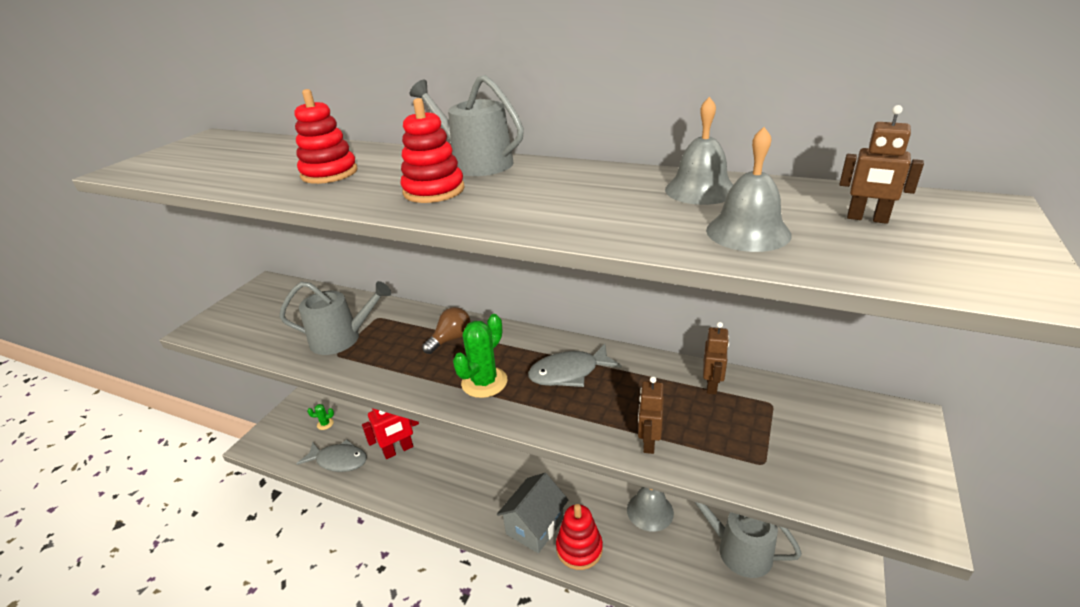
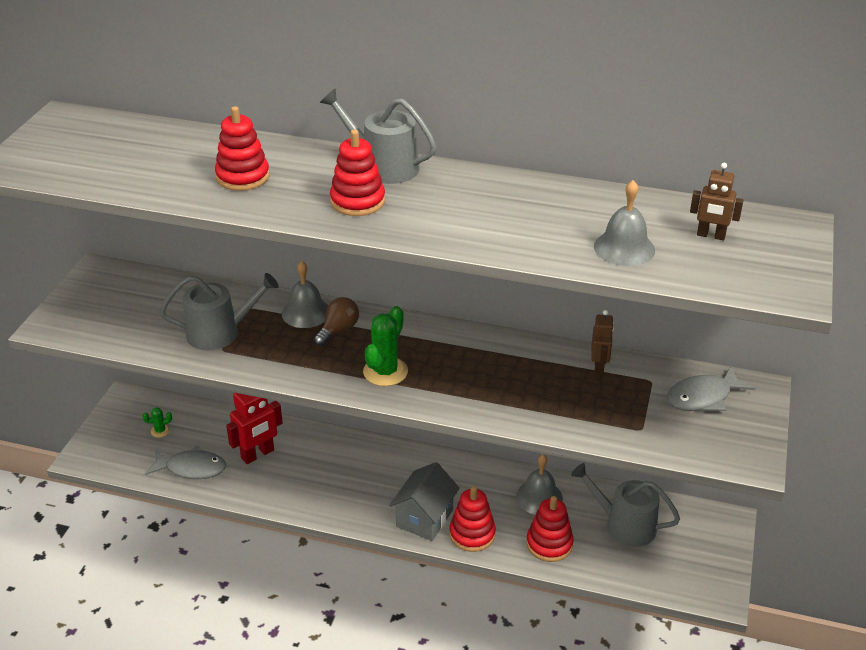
camera: 10 degrees left, 5 degrees up
grey fish [528,344,622,387] -> grey fish moved to [667,366,755,411]
brown robot [638,376,664,454] -> none
grey bell [665,97,733,205] -> grey bell moved to [282,261,328,328]
none -> red stacking toy [526,496,574,562]

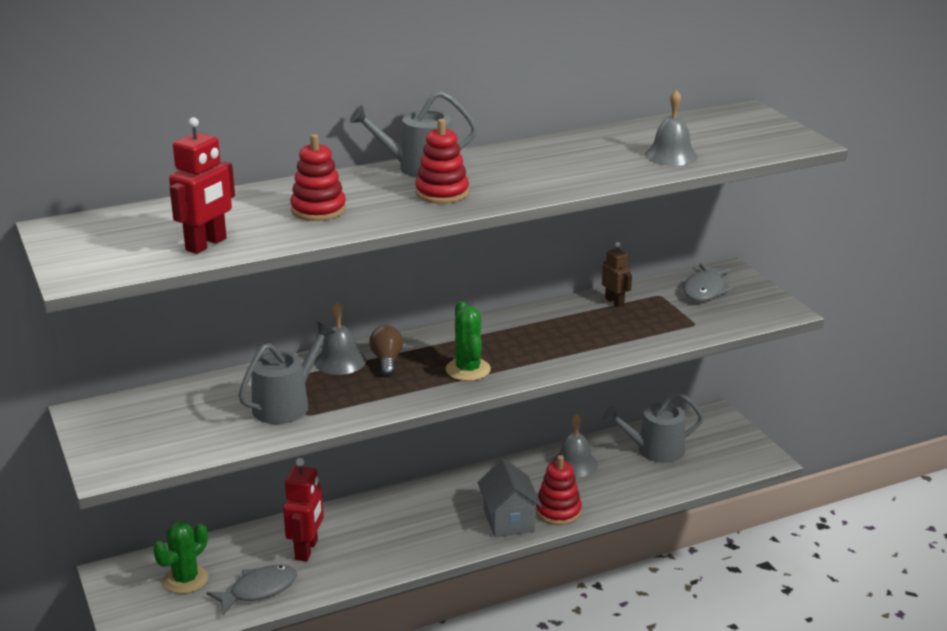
camera: 40 degrees left, 10 degrees down
green cactus [143,407,172,438] -> green cactus [153,520,208,594], size x1.99
red stacking toy [526,496,574,562] -> none
brown robot [690,163,744,240] -> none
none -> red robot [169,117,235,254]

